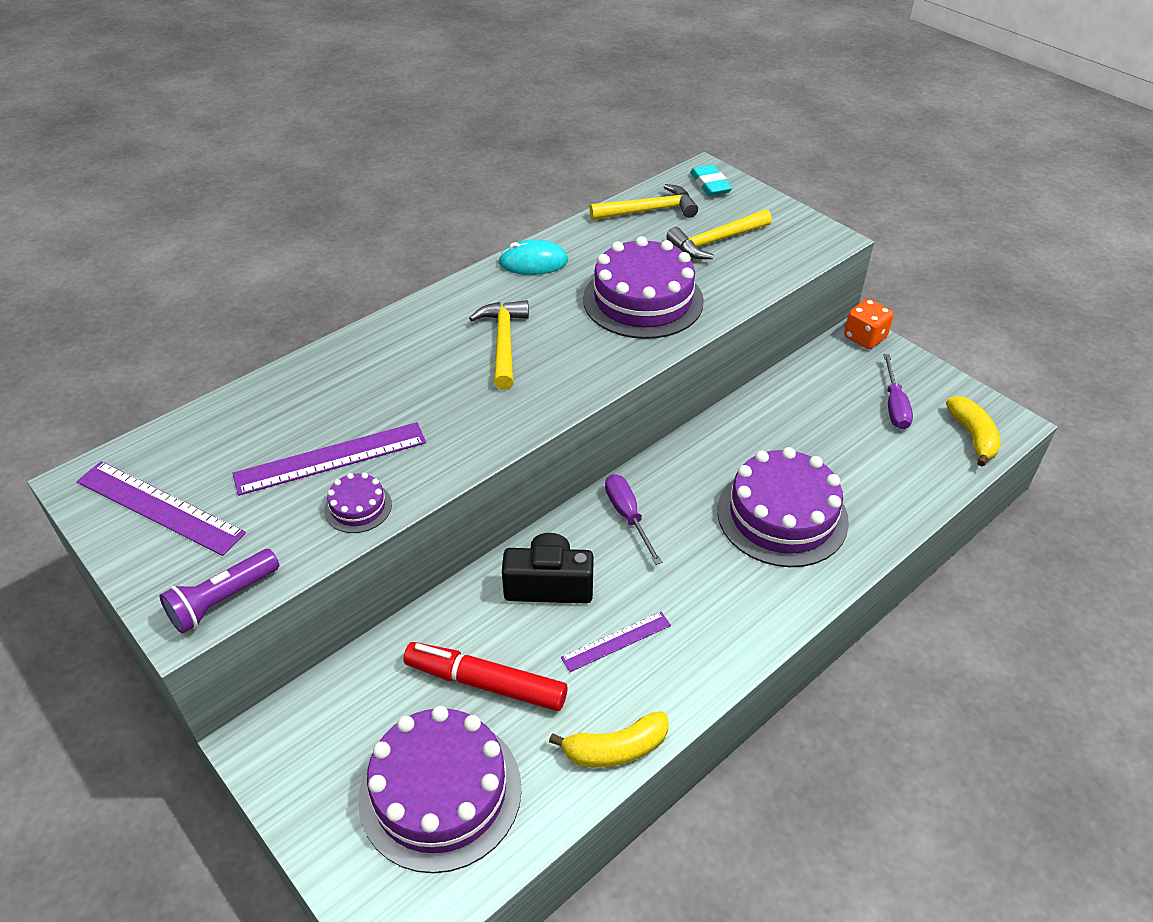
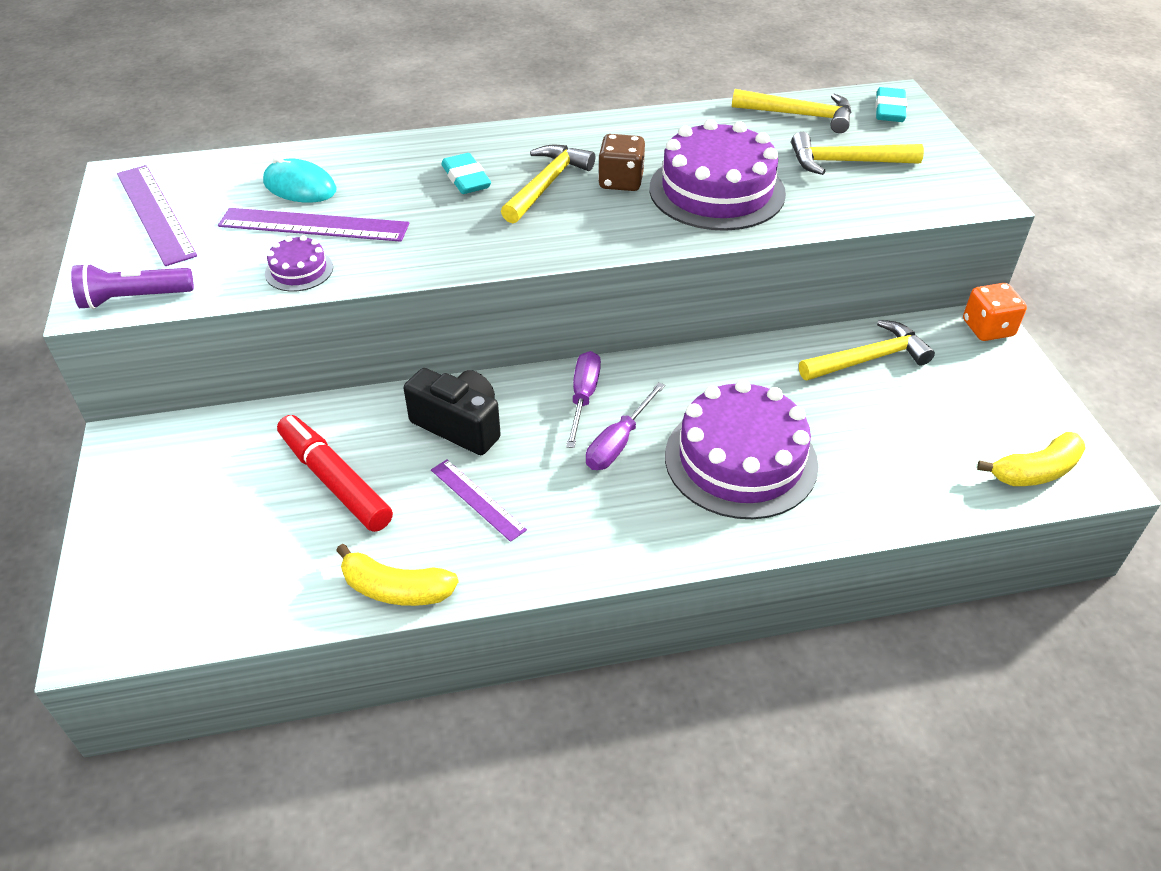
camera: 30 degrees right, 0 degrees up
purple cake [358,706,522,873] -> none
turquoise mouse [498,239,568,275] -> turquoise mouse moved to [263,157,337,203]
purple ruler [561,612,671,672] -> purple ruler turned 45 degrees clockwise [431,459,527,542]
purple screwdriver [883,354,913,430] -> purple screwdriver moved to [586,382,665,470]
yellow banana [946,396,1001,467] -> yellow banana turned 45 degrees clockwise [977,432,1086,486]
none -> turquoise eraser [441,153,491,194]
none -> brown dice [598,134,645,191]
none -> yellow hammer [799,320,935,380]

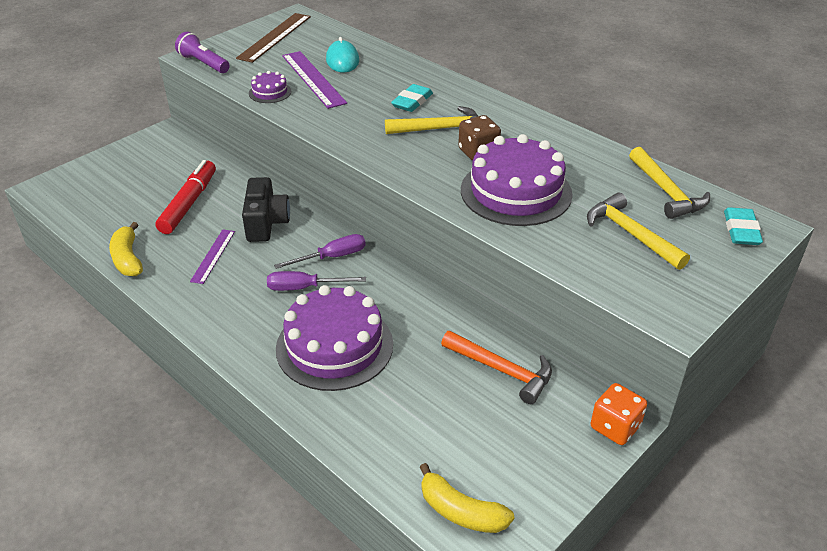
camera: 55 degrees right, 5 degrees down
purple ruler [117,165,197,266] -> brown ruler [236,13,311,63]
yellow hammer [799,320,935,380] -> orange hammer [441,331,552,404]
turquoise eraser [875,87,907,122] -> turquoise eraser turned 60 degrees counterclockwise [724,207,763,245]

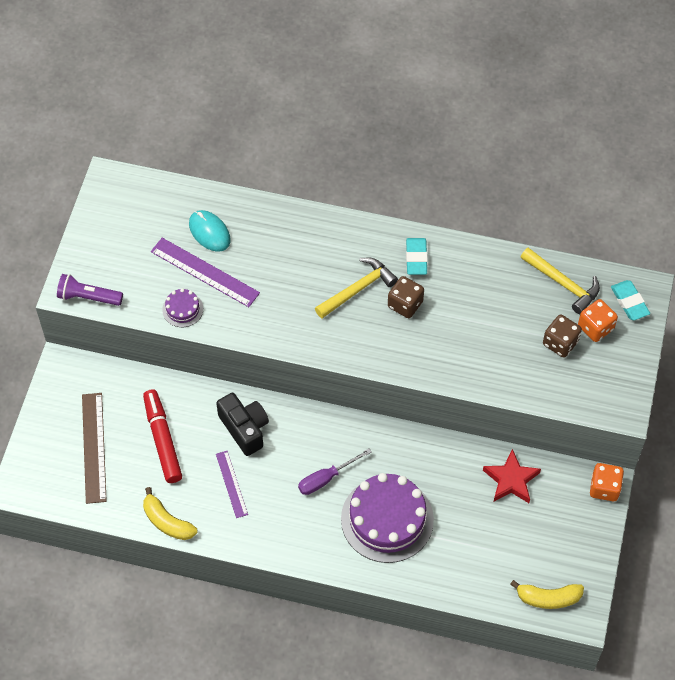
camera: 30 degrees left, 20 degrees up
brown ruler [236,13,311,63] -> brown ruler moved to [82,393,107,504]
purple screwdriver [274,234,366,269] -> none
turquoise eraser [391,84,433,112] -> turquoise eraser moved to [406,238,428,275]
orange hammer [441,331,552,404] -> red star [483,449,541,503]
purple cake [461,134,573,226] -> none
yellow hammer [587,192,690,270] -> brown dice [543,315,582,358]
none -> orange dice [578,299,618,342]

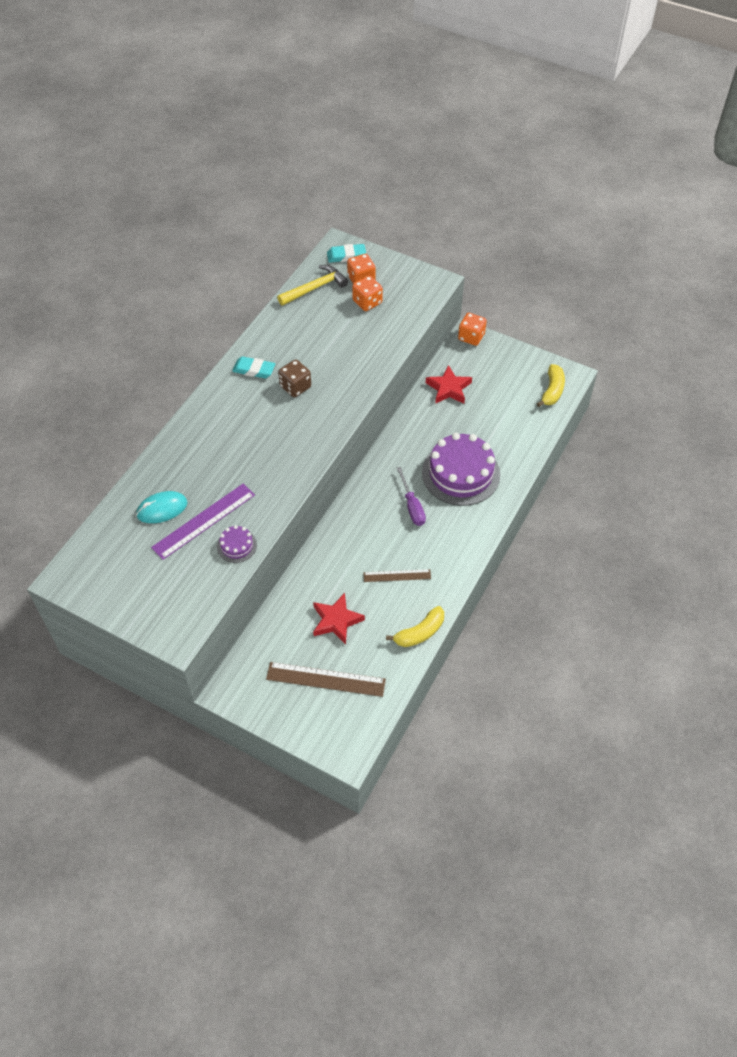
camera: 75 degrees left, 5 degrees down
purple flashlight [57,274,123,306] -> none
red marker [143,390,182,483] -> red star [313,593,365,644]
black camera [216,393,269,456] -> none
purple ruler [216,451,248,518] -> brown ruler [363,569,431,582]
yellow hammer [315,258,398,318] -> none
brown dice [543,315,582,358] -> orange dice [352,276,383,311]

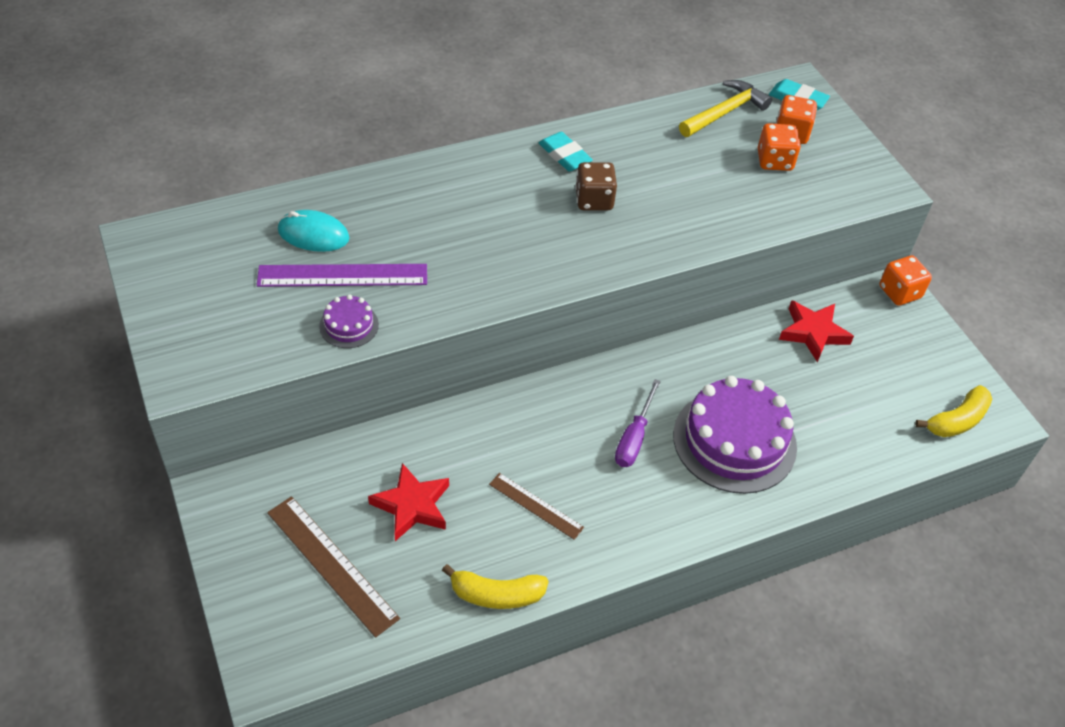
camera: 35 degrees right, 5 degrees down
yellow hammer [277,265,348,306] -> yellow hammer turned 45 degrees counterclockwise [679,80,772,137]

